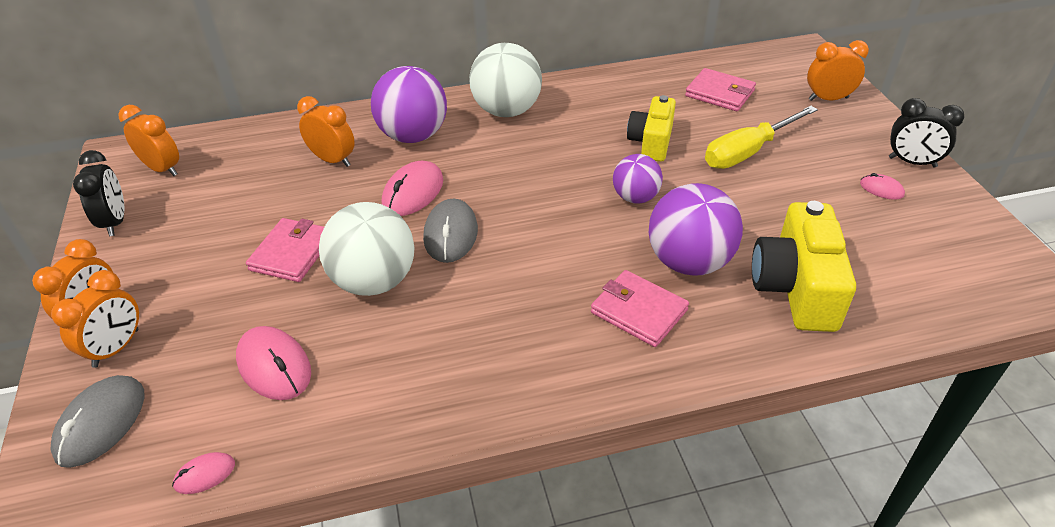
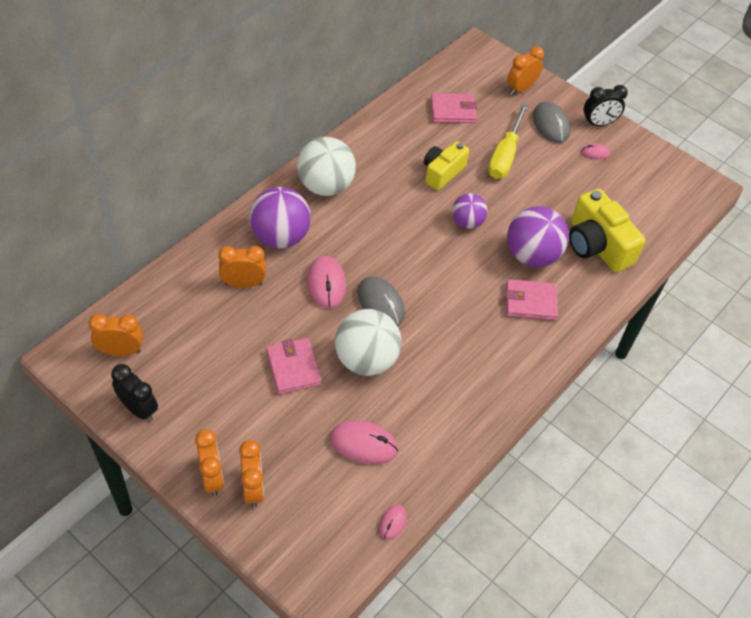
camera: 40 degrees left, 10 degrees up
grey mouse [50,375,145,468] -> grey mouse moved to [533,102,570,143]
yellow camera [627,95,676,162] -> yellow camera turned 60 degrees clockwise [424,141,469,190]

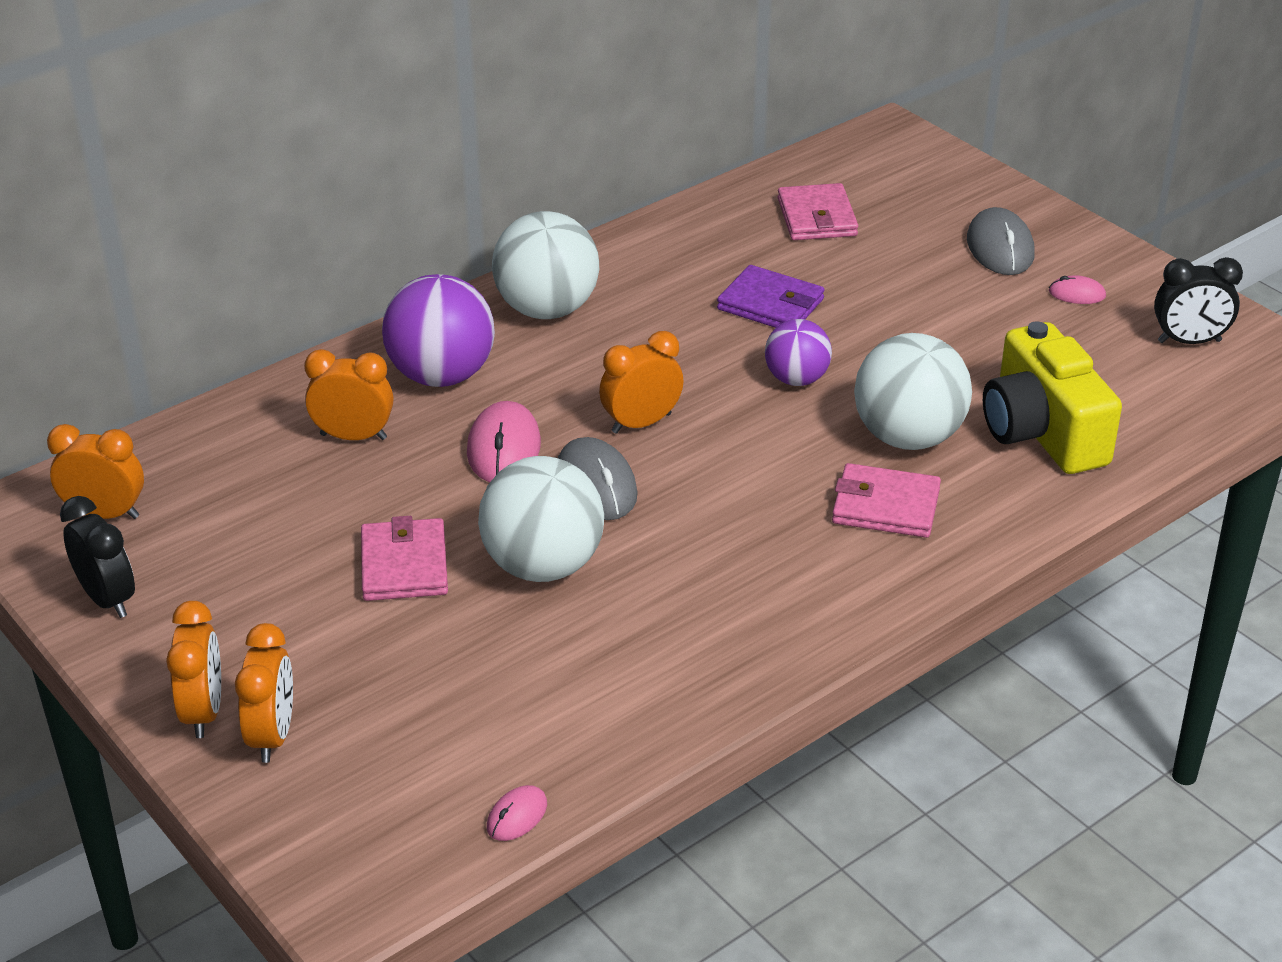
camera: 15 degrees right, 15 degrees down
pink mouse [330,420,398,464] -> none
yellow camera [424,141,469,190] -> purple wallet [717,265,825,328]
pink wallet [430,93,477,123] -> pink wallet turned 75 degrees clockwise [778,183,858,240]
yellow screwdriver [488,103,528,179] -> none
orange clock [507,46,544,95] -> orange clock moved to [599,331,683,434]
purple ball [507,206,569,267] -> white ball [854,333,972,450]
black clock [584,85,628,126] -> black clock moved to [1154,257,1243,344]

